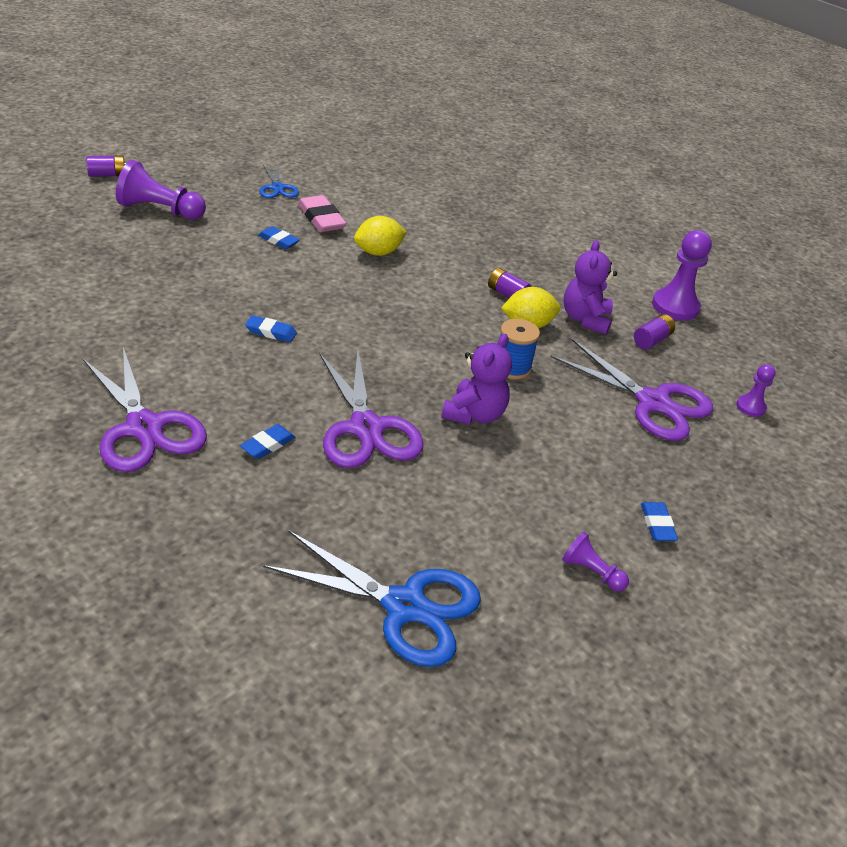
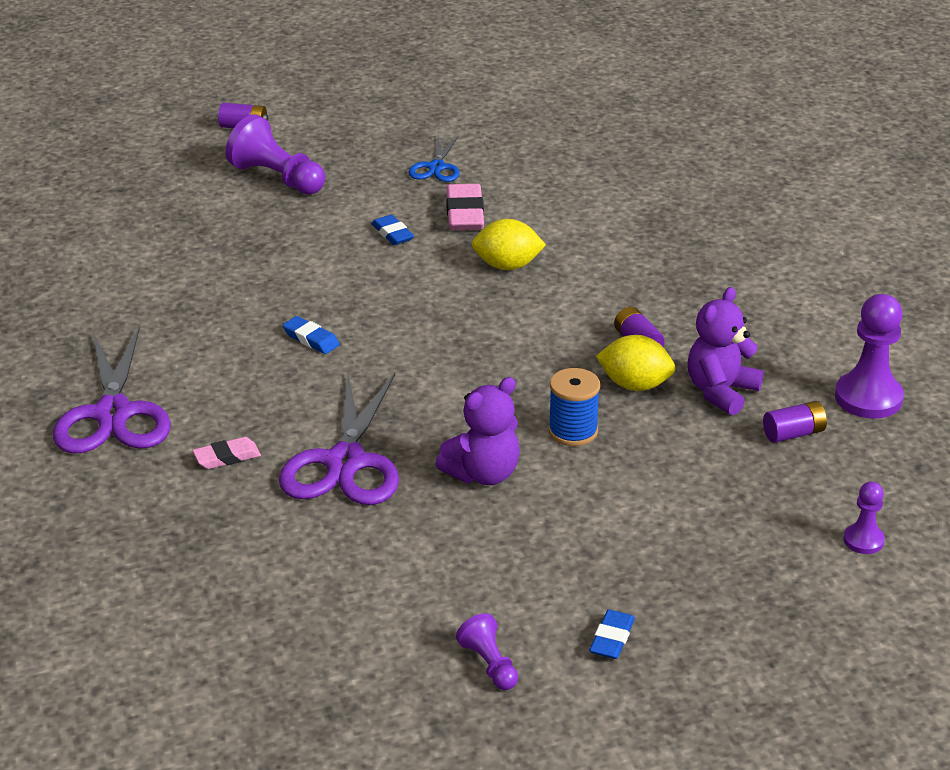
camera: 30 degrees right, 5 degrees down
blue eraser [240,424,295,459] -> pink eraser [192,437,261,469]
blue scissors [263,530,481,667] -> none
purple scissors [550,339,713,441] -> none

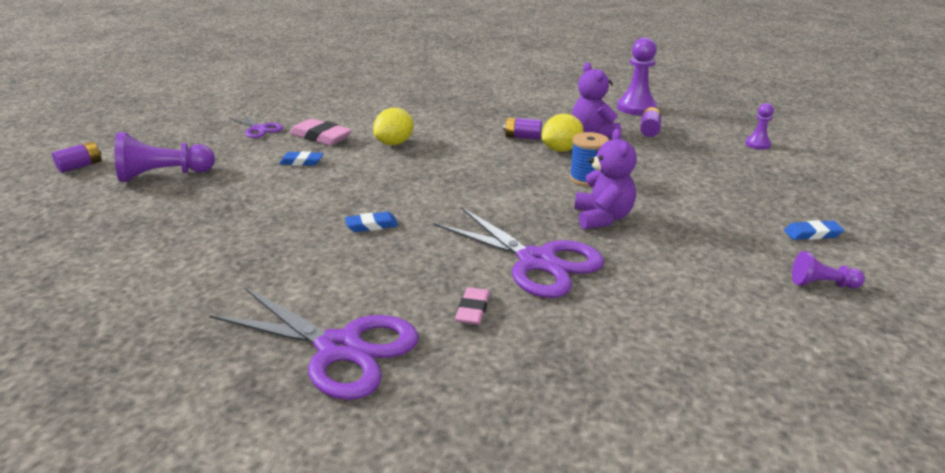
camera: 55 degrees left, 5 degrees down
blue scissors [408,135,460,182] -> purple scissors [229,113,283,138]
blue eraser [589,609,635,659] -> blue eraser turned 60 degrees counterclockwise [784,220,844,240]

